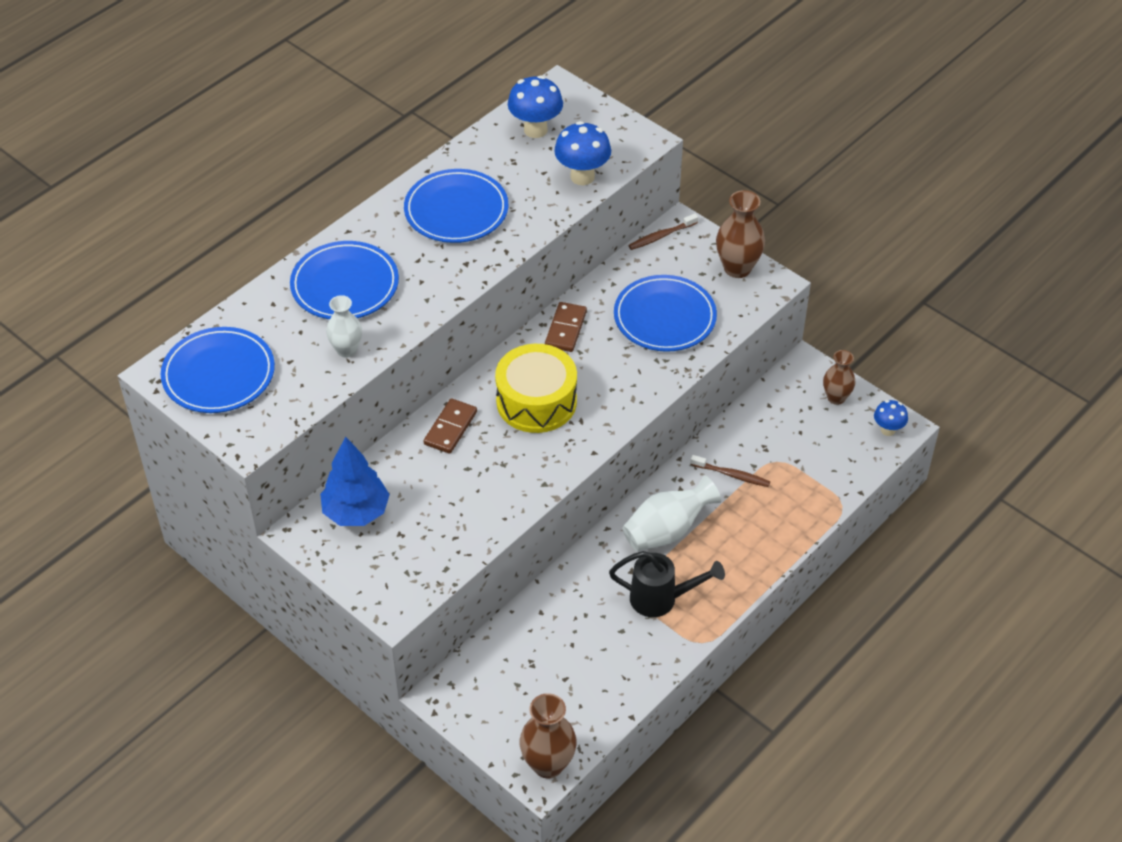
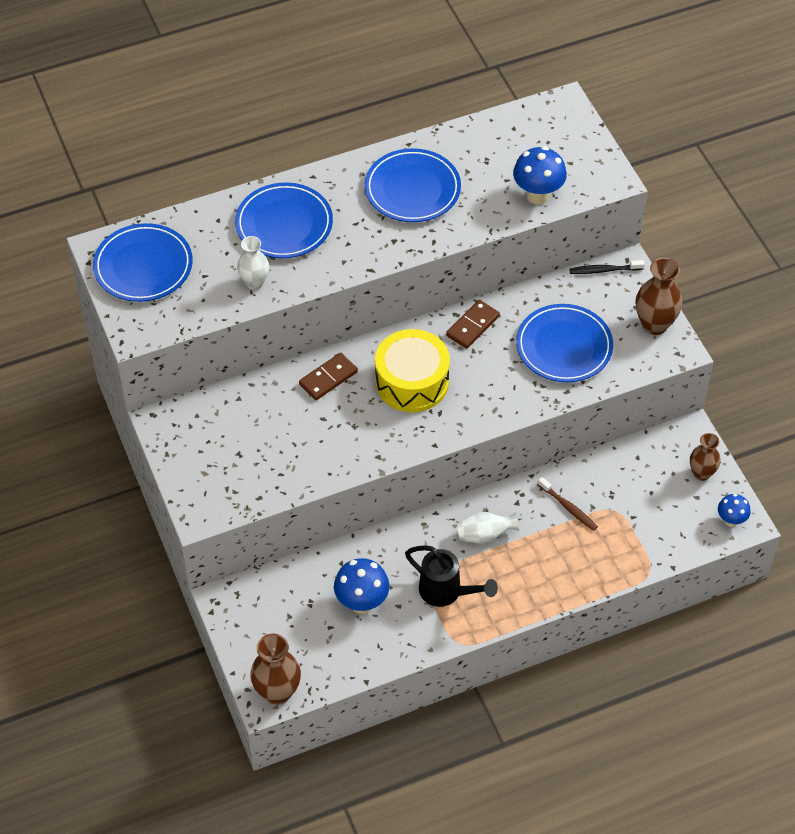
camera: 25 degrees right, 5 degrees up
blue tree [320,436,390,526] -> none
blue mushroom [508,75,563,138] -> blue mushroom moved to [334,558,390,614]
white vase [623,476,721,551] -> white vase [457,512,519,543], size x0.66
brown toothbrush [628,214,698,250] -> black toothbrush [569,260,644,274]

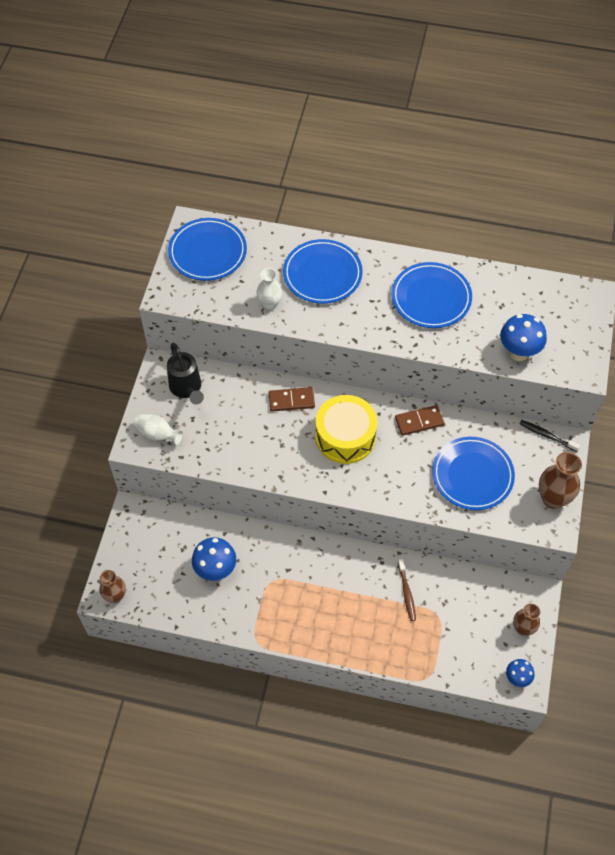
camera: 35 degrees right, 5 degrees up
brown vase [250,634,301,705] -> brown vase [100,570,126,603], size x0.66
black watering can [405,545,498,607] -> black watering can moved to [167,343,204,404]
white vase [457,512,519,543] -> white vase moved to [133,414,183,445]

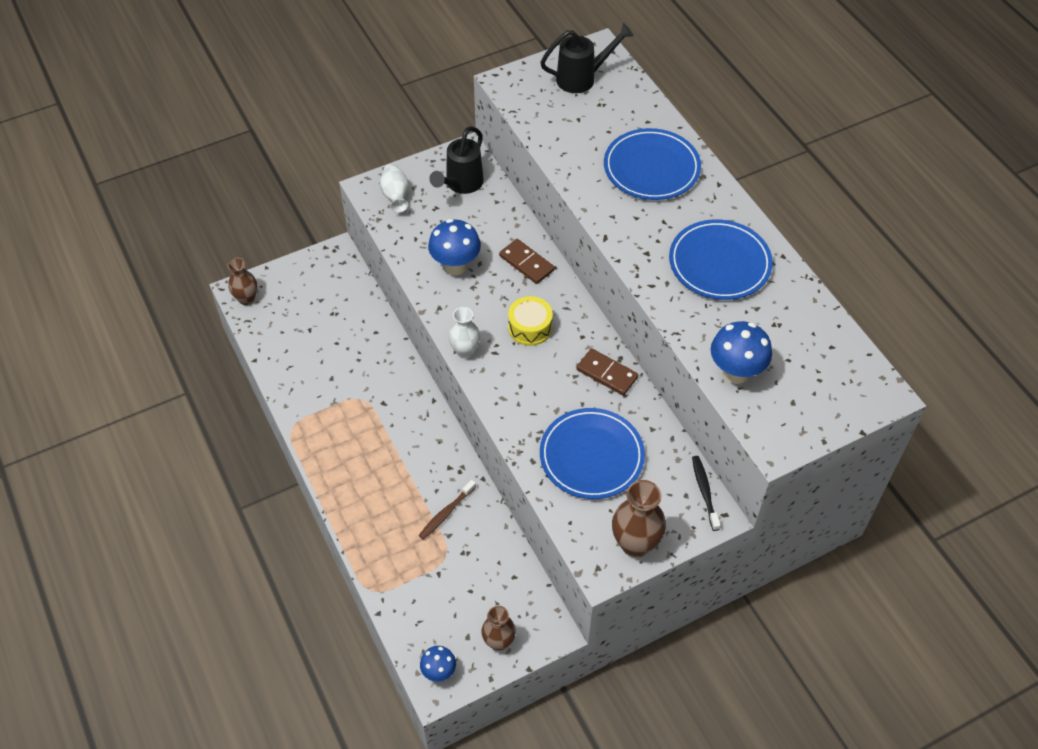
camera: 50 degrees right, 5 degrees down
blue plate [168,218,247,281] -> black watering can [540,23,634,93]
blue mushroom [192,537,236,581] -> blue mushroom moved to [428,219,481,275]
white vase [256,268,282,310] -> white vase moved to [448,307,480,359]
yellow drum [315,395,378,464] -> yellow drum [508,296,553,346], size x0.60

